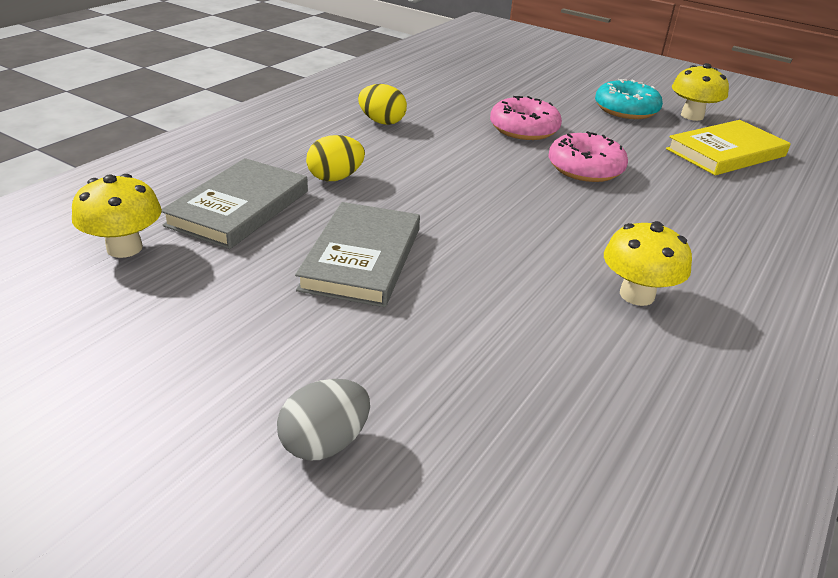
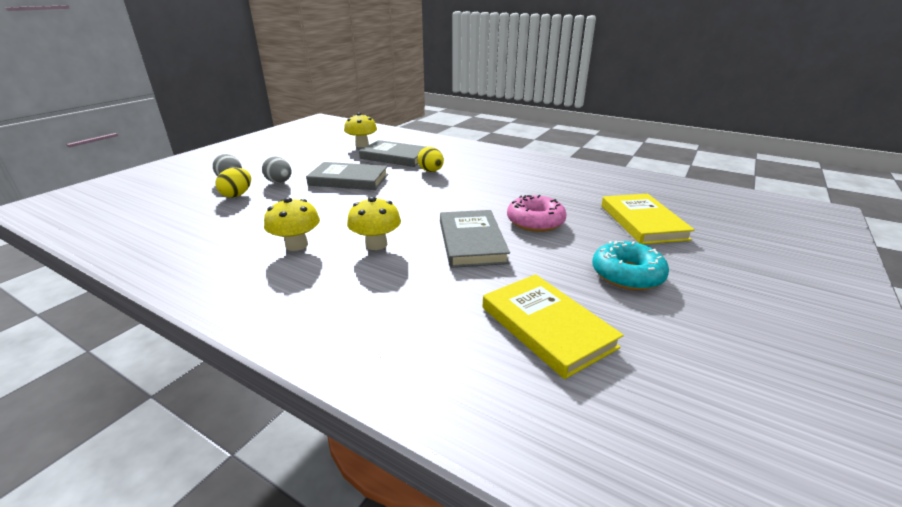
camera: 90 degrees right, 5 degrees down
yellow egg [358,84,407,125] -> yellow egg moved to [216,168,251,198]
pink donut [548,131,628,182] -> grey book [440,210,510,268]
yellow mushroom [672,63,729,121] -> yellow mushroom moved to [347,197,401,250]
none -> grey egg [262,156,291,183]
none -> yellow book [601,194,695,244]

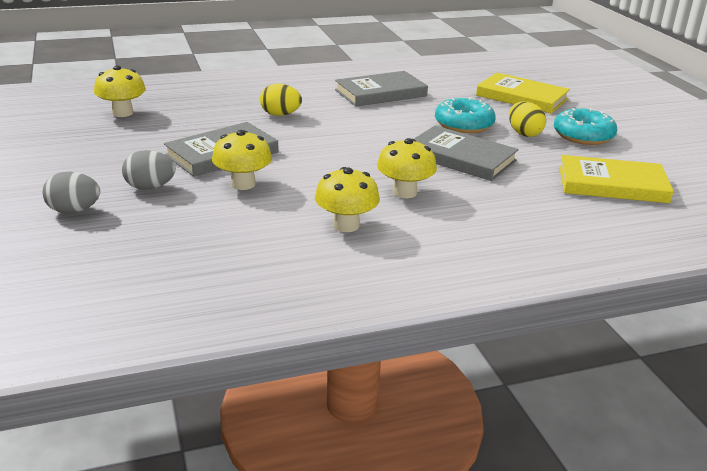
camera: 50 degrees left, 0 degrees up
yellow egg [216,168,251,198] -> yellow egg moved to [509,101,546,137]
grey book [359,140,426,167] -> grey book moved to [335,71,428,107]
pink donut [507,195,567,232] -> turquoise donut [435,97,496,133]
none -> yellow mushroom [212,130,272,190]

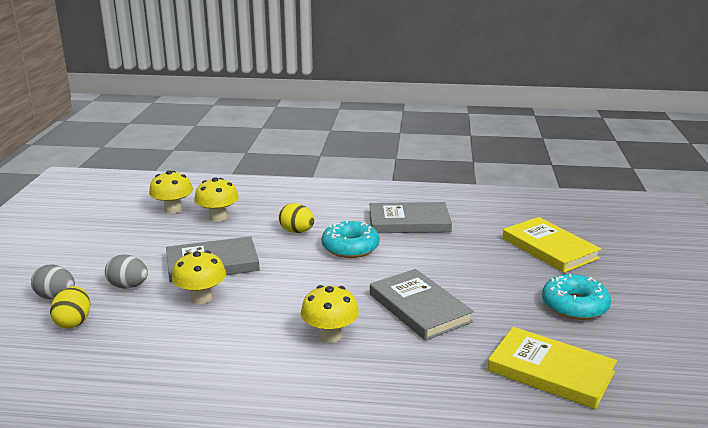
camera: 25 degrees right, 5 degrees down
yellow mushroom [315,167,380,232] -> yellow mushroom moved to [194,177,239,221]
turquoise donut [435,97,496,133] -> turquoise donut moved to [322,220,379,258]
yellow egg [509,101,546,137] -> yellow egg moved to [50,286,90,329]

